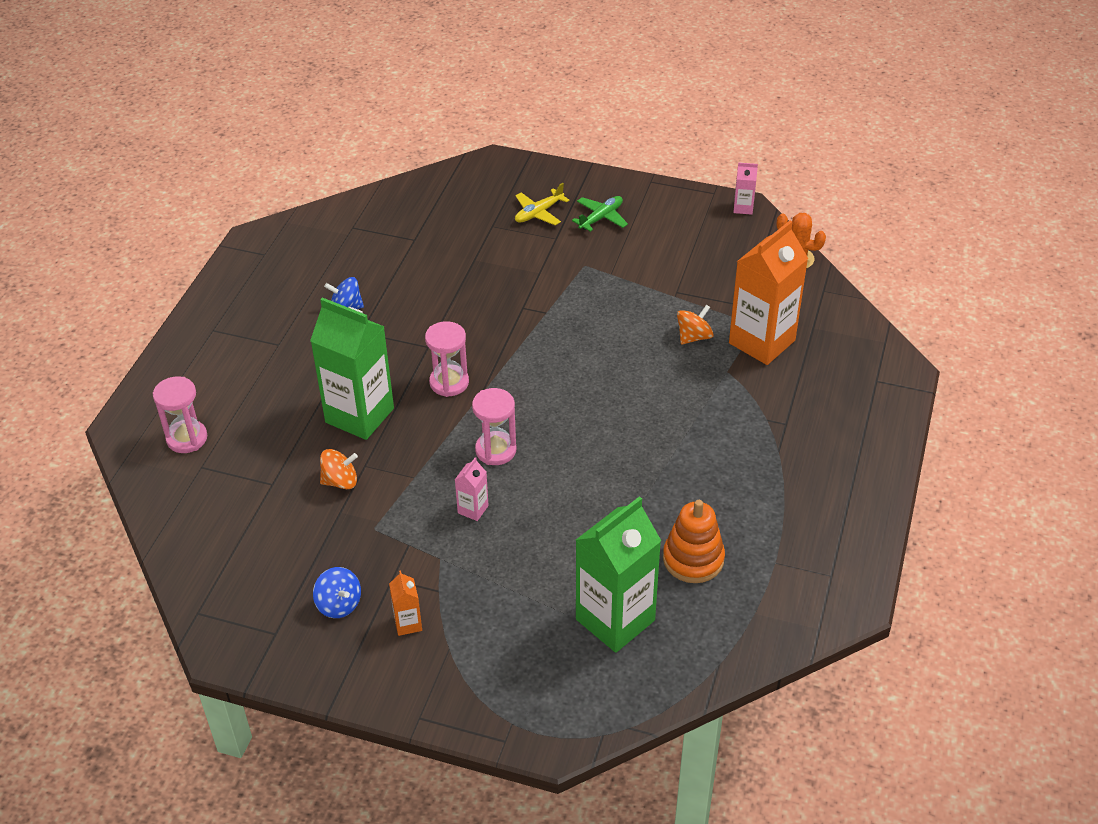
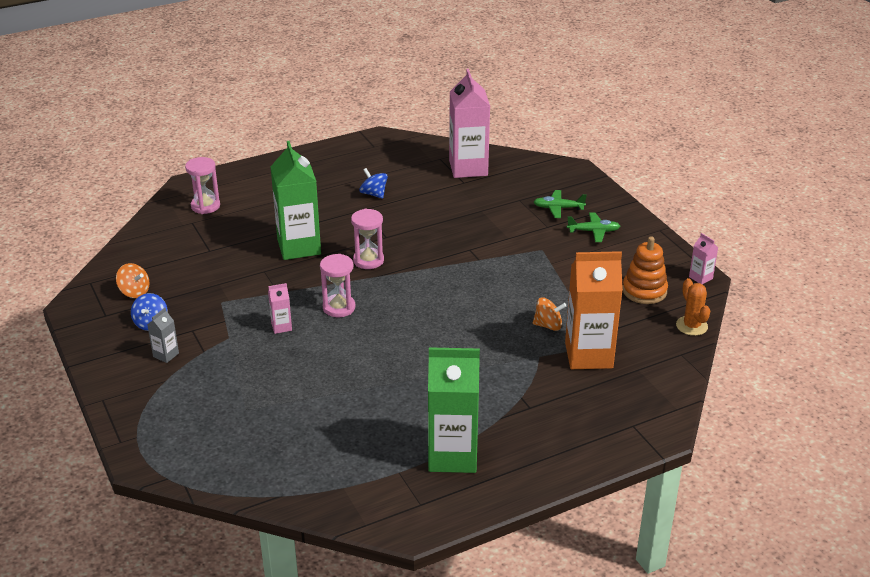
camera: 45 degrees right, 10 degrees down
orange spinning top [320,449,358,489] -> orange spinning top moved to [116,263,150,298]
orange carton [389,571,422,636] -> grey carton [147,308,179,363]
yellow plane [515,183,569,225] -> green plane [534,190,587,218]
green carton [576,496,661,653] -> green carton moved to [428,347,480,473]
orange stacking toy [663,500,725,583] -> orange stacking toy moved to [623,237,668,304]
none -> pink carton [449,69,490,178]

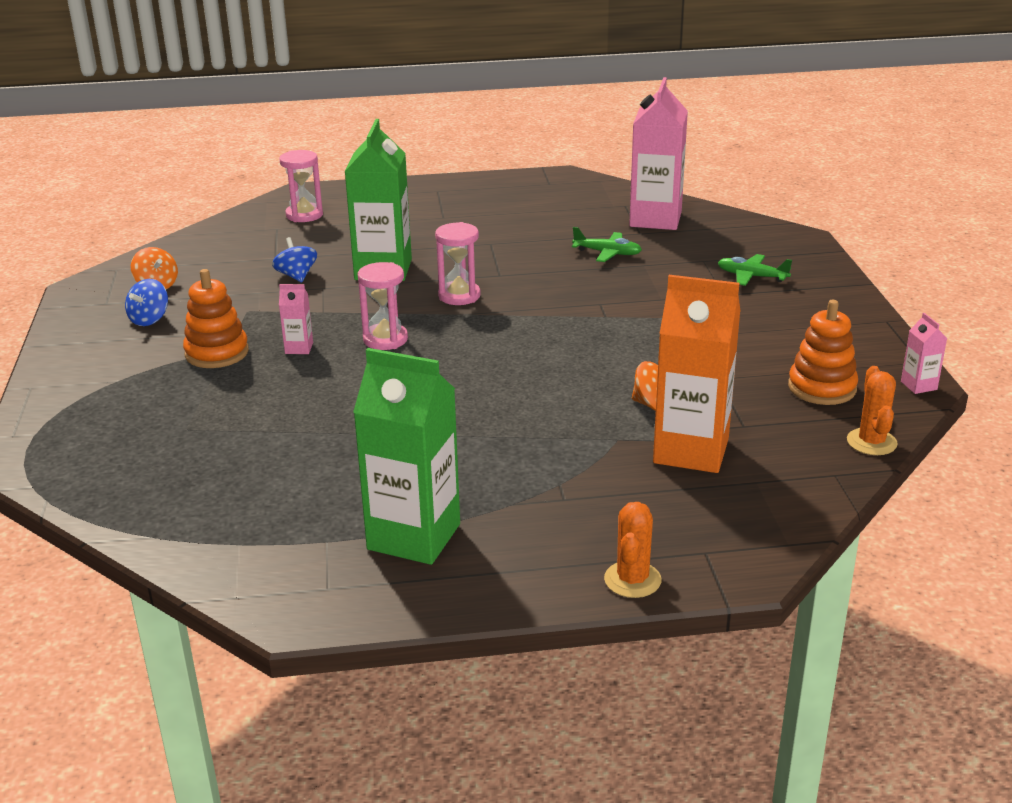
camera: 20 degrees right, 5 degrees down
grey carton [147,308,179,363] -> none
blue spinning top [359,168,388,199] -> blue spinning top moved to [272,237,317,283]
green plane [567,212,620,242] -> green plane moved to [572,227,642,262]
none -> orange stacking toy [183,269,249,368]
none -> orange cactus [604,502,661,598]

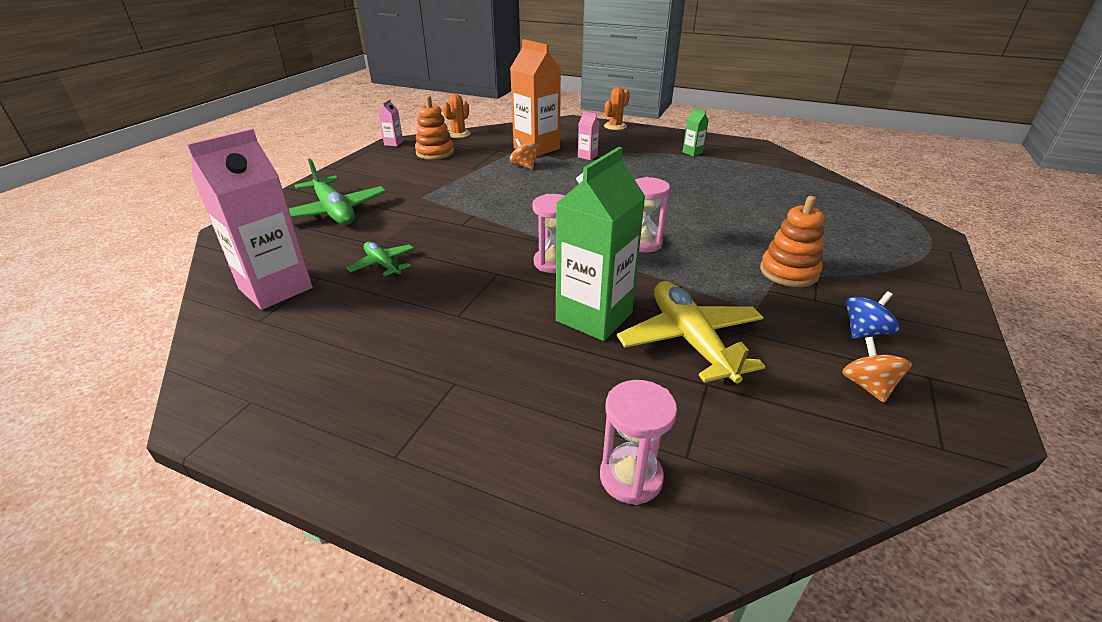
camera: 150 degrees left, 5 degrees up
blue spinning top [272,237,317,283] -> yellow plane [617,281,765,384]
pink carton [279,284,313,354] -> pink carton moved to [578,111,599,160]
green carton [353,348,460,565] -> green carton [682,107,709,156], size x0.43
green plane [718,254,792,286] -> green plane [289,159,387,225], size x1.82

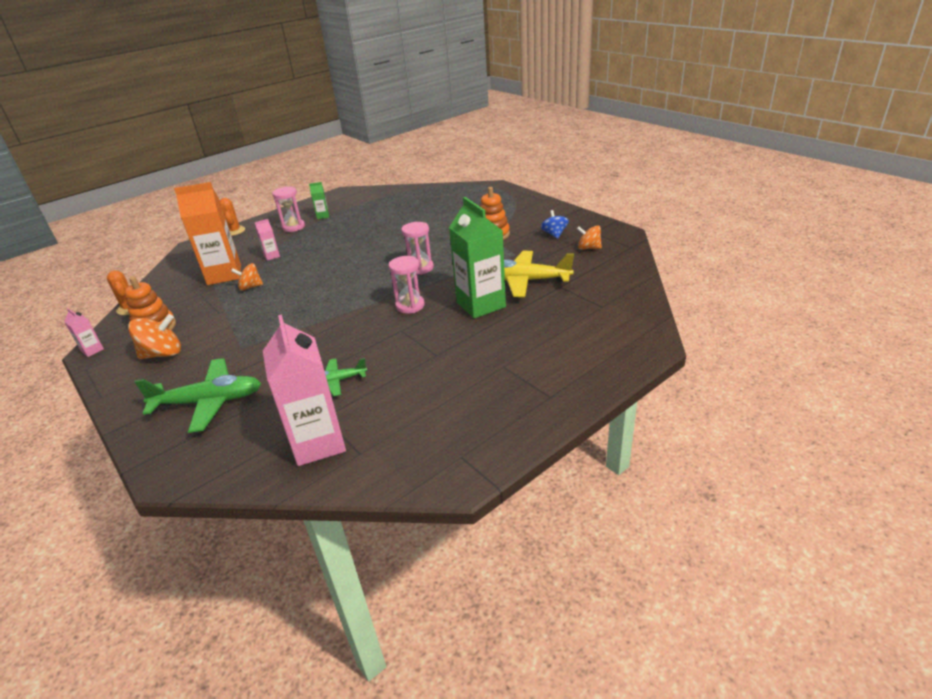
camera: 60 degrees left, 0 degrees up
pink hourglass [600,380,677,505] -> pink hourglass moved to [273,187,305,232]
none -> orange spinning top [128,314,181,359]

